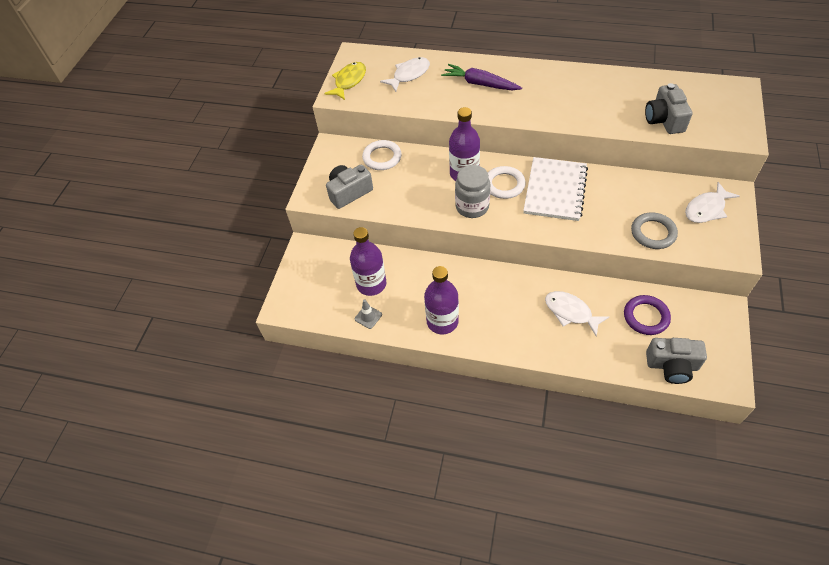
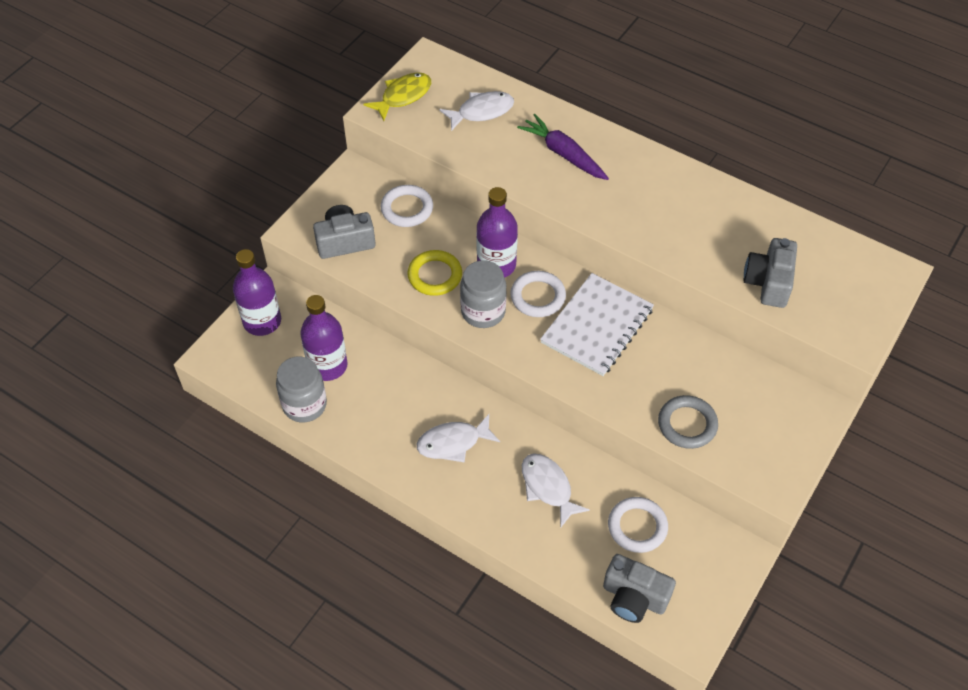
camera: 15 degrees right, 0 degrees up
grey traffic cone [355,299,382,329] -> grey jar [276,356,327,422]
purple bottle [424,266,459,334] -> purple bottle moved to [233,249,281,336]
purple ring [624,295,671,335] -> white ring [608,497,668,553]
white fish [685,182,740,223] -> white fish moved to [417,414,500,463]
none -> yellow ring [407,250,462,296]

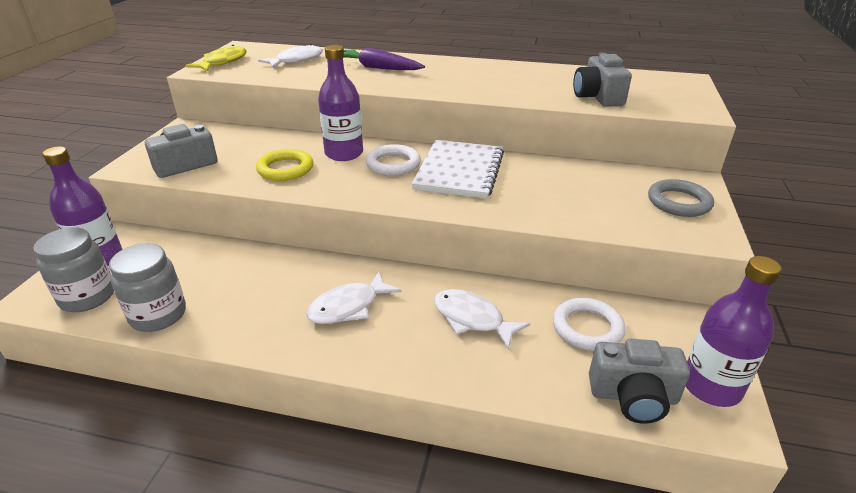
camera: 20 degrees left, 20 degrees down
purple bottle [300,295,348,381] -> purple bottle moved to [686,256,781,407]
white ring [381,185,433,227] -> none
grey jar [460,260,507,328] -> grey jar moved to [33,227,114,312]
grey ring [658,395,718,449] -> grey ring moved to [648,179,714,217]

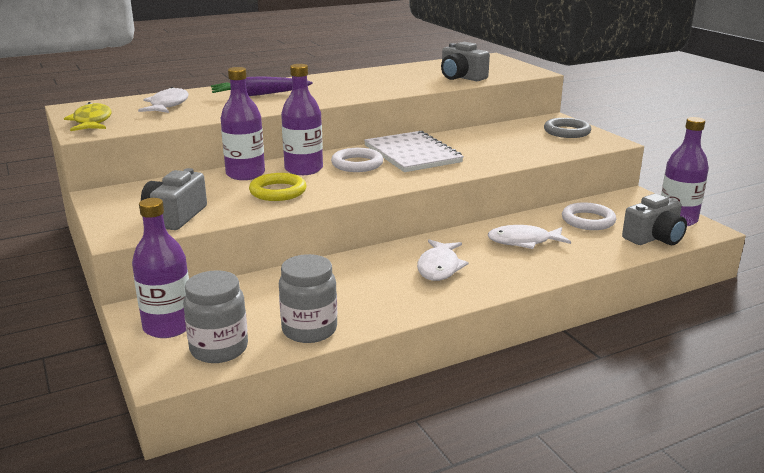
camera: 40 degrees left, 10 degrees down
none -> purple bottle [221,67,265,180]

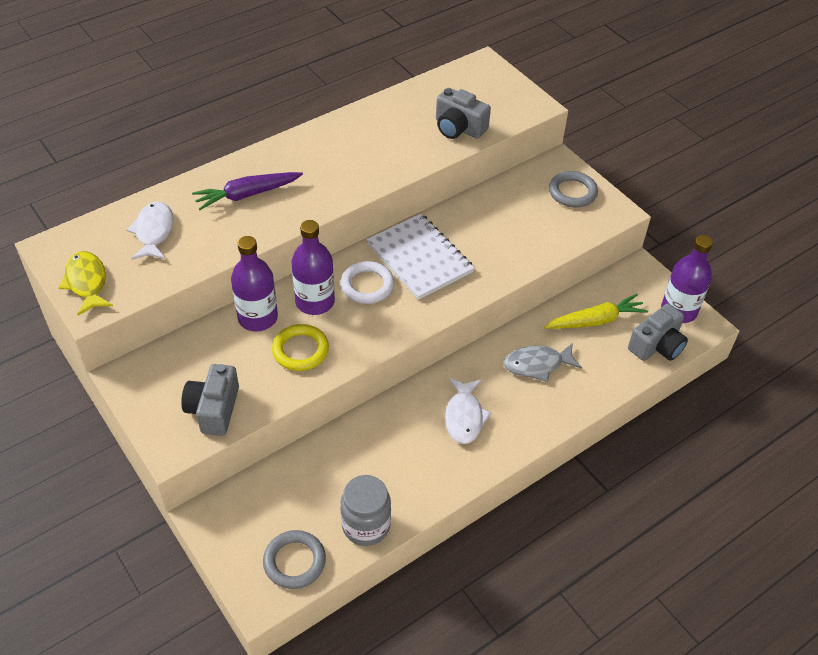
camera: 10 degrees left, 25 degrees up
purple bottle [132,198,189,338] -> none
grey jar [183,270,248,363] -> grey ring [263,530,326,589]
white fish [488,225,571,249] -> grey fish [504,343,582,382]
white ring [562,202,616,230] -> yellow carrot [544,294,648,329]

